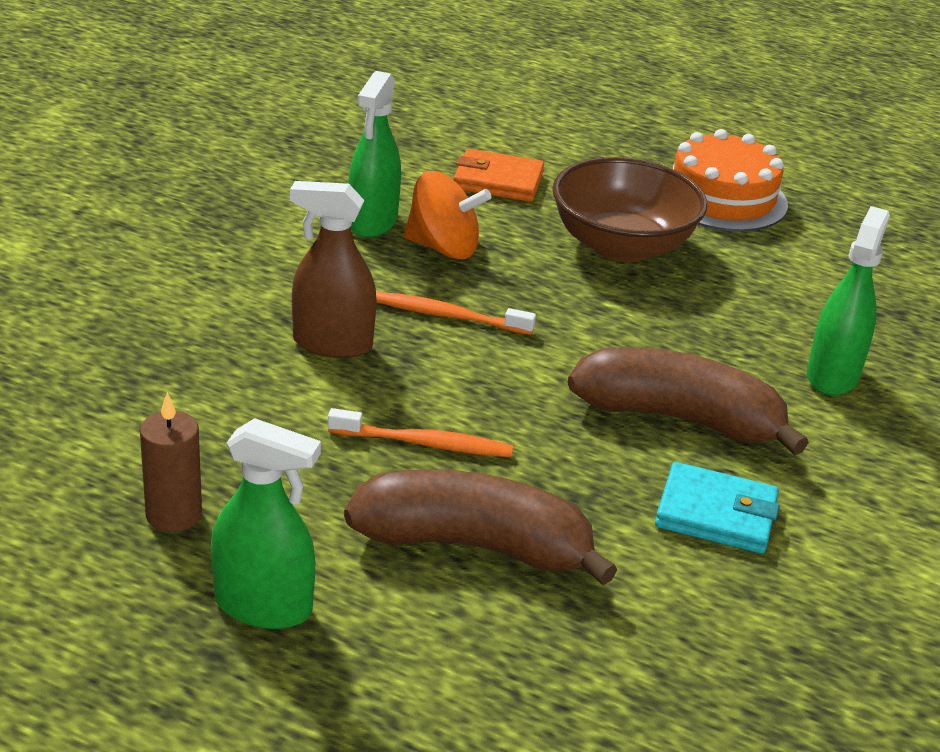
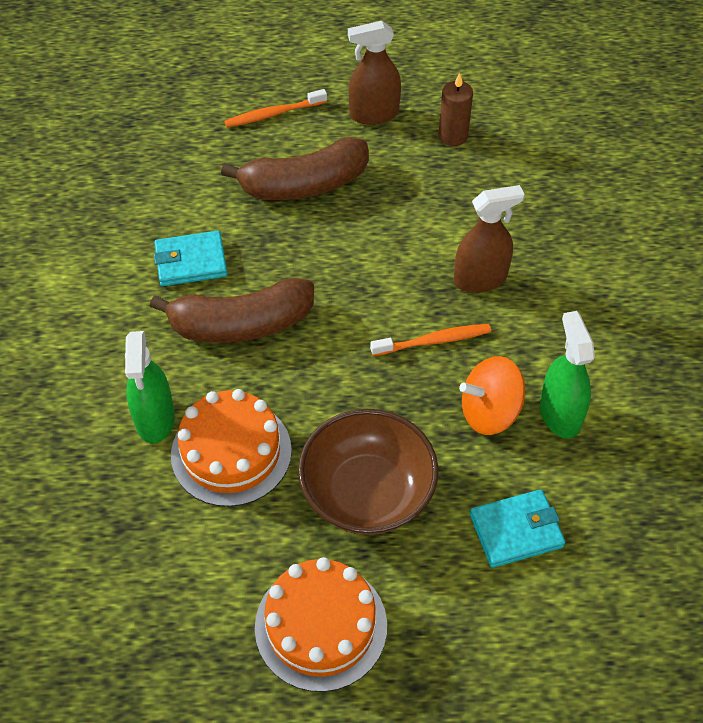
camera: 155 degrees right, 20 degrees up
green spray bottle [211,418,321,629] -> brown spray bottle [348,21,401,125]
orange toothbrush [328,408,513,457] -> orange toothbrush moved to [224,89,327,128]
orange wallet [453,149,544,202] -> turquoise wallet [470,489,565,568]
none -> orange cake [171,389,292,507]

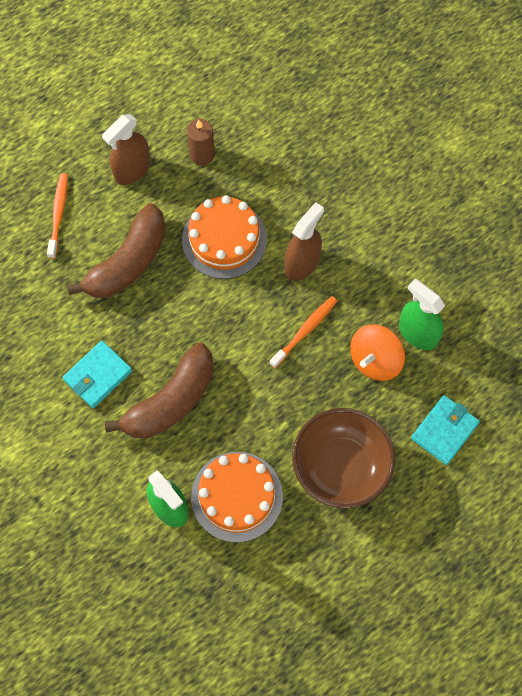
camera: 35 degrees left, 15 degrees up
orange toothbrush [224,89,327,128] -> orange toothbrush turned 150 degrees clockwise [47,173,68,259]
orange cake [255,557,387,692] -> orange cake moved to [182,195,267,279]

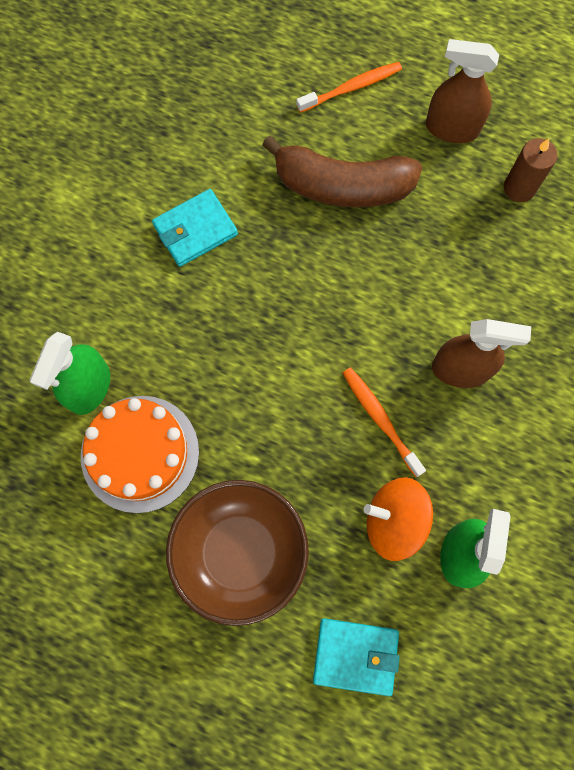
camera: 60 degrees right, 5 degrees up
turquoise wallet [63,341,132,408] -> turquoise wallet turned 45 degrees counterclockwise [152,189,238,267]
brown banana [105,343,214,439] -> none
orange cake [182,195,267,279] -> none
orange toothbrush [270,296,337,368] -> orange toothbrush turned 135 degrees counterclockwise [343,367,426,477]

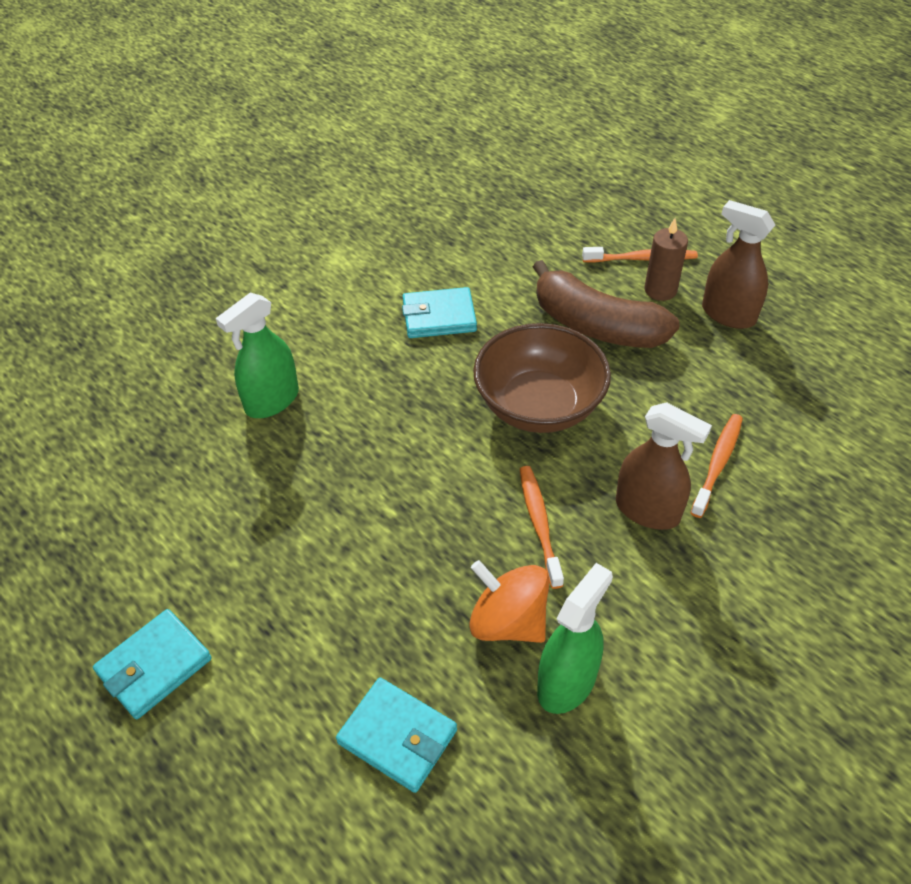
camera: 25 degrees right, 25 degrees down
orange cake [81,396,199,513] -> none
brown bowl [166,480,309,626] -> brown bowl moved to [473,323,611,433]
brown candle [504,138,558,202] -> brown candle moved to [644,218,688,301]
none -> turquoise wallet [93,609,212,719]
none -> orange toothbrush [691,414,743,518]

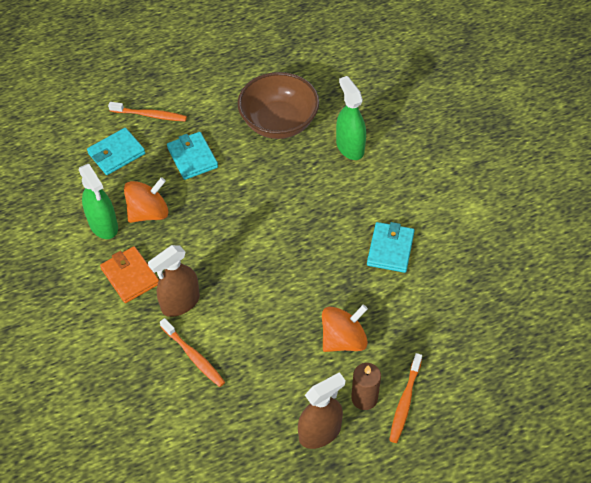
camera: 110 degrees right, 5 degrees up
turquoise wallet [93,609,212,719] -> turquoise wallet moved to [167,132,218,180]
brown bowl [473,323,611,433] -> brown bowl moved to [238,72,319,139]
orange toothbrush [520,466,564,589] -> orange toothbrush moved to [108,102,187,121]
brown banana [533,260,680,348] -> orange spinning top [322,305,368,352]
none -> orange wallet [100,246,159,303]

